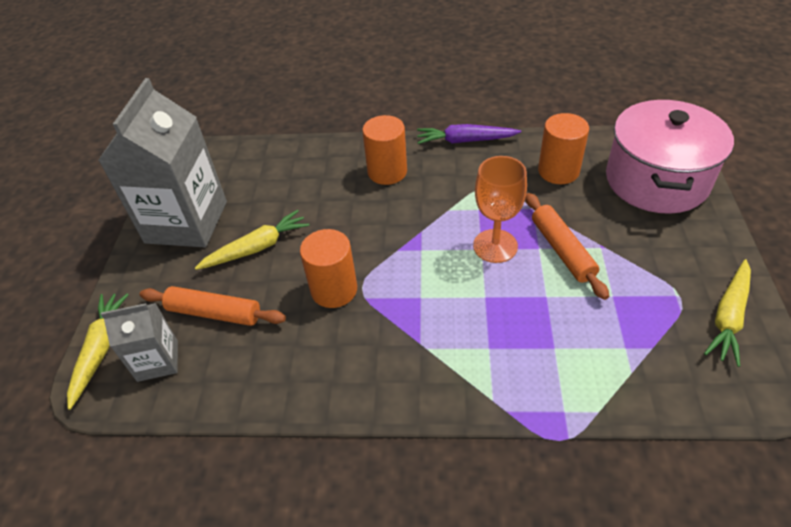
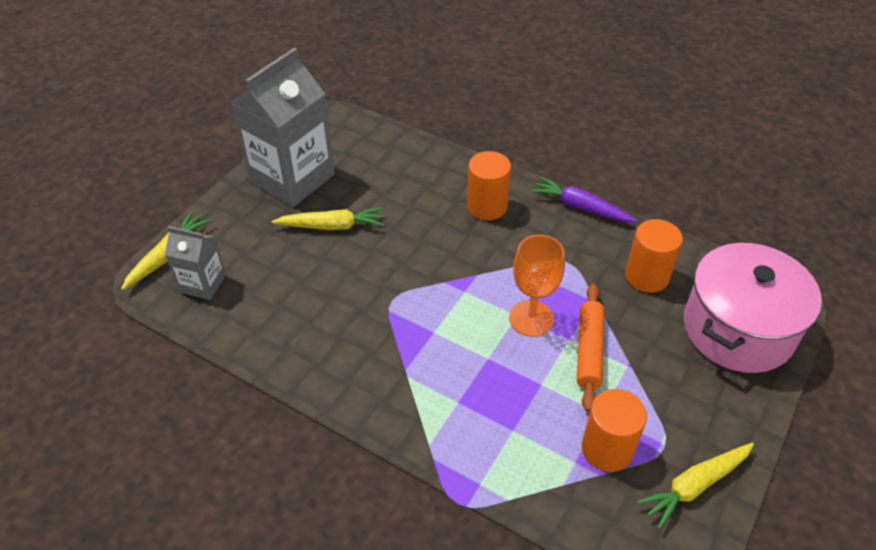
camera: 25 degrees right, 0 degrees up
orange rolling pin [140,286,286,326] -> none
orange cylinder [300,229,357,308] -> orange cylinder moved to [582,389,647,472]

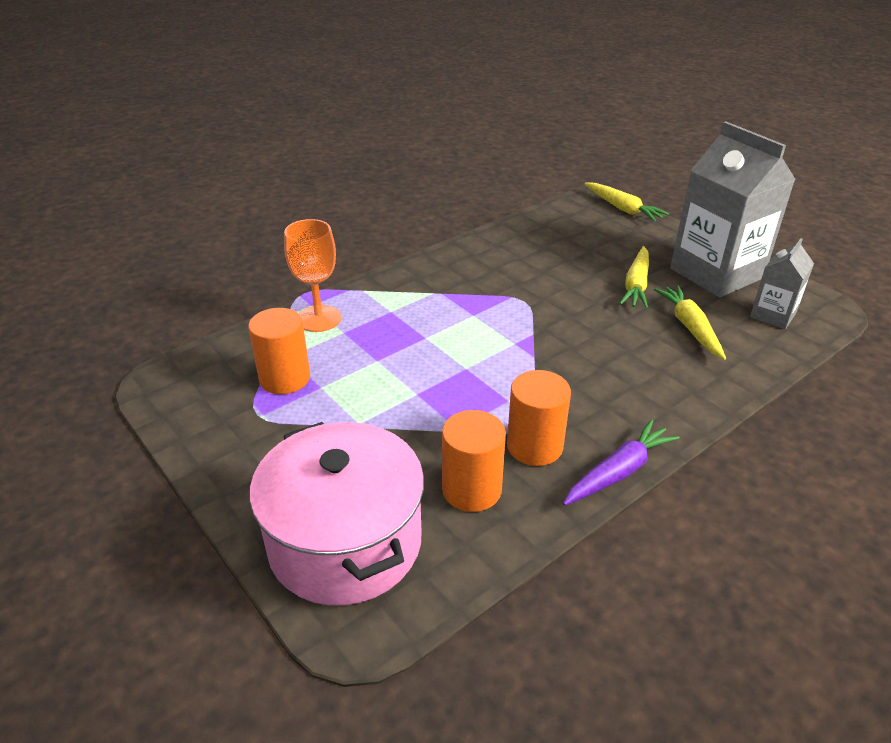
camera: 110 degrees right, 10 degrees down
grey carton [165,226,226,300] -> grey carton moved to [750,238,814,329]
orange cylinder [467,151,511,220] -> orange cylinder moved to [507,370,571,466]
orange goblet [509,235,565,337] -> orange goblet moved to [284,219,342,332]
orange rolling pin [577,283,605,412] -> none
yellow carrot [636,443,754,529] -> yellow carrot moved to [654,285,726,360]

